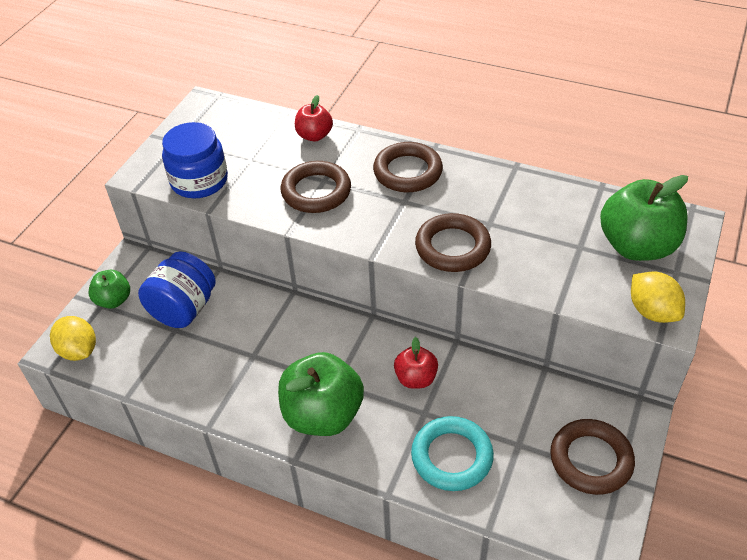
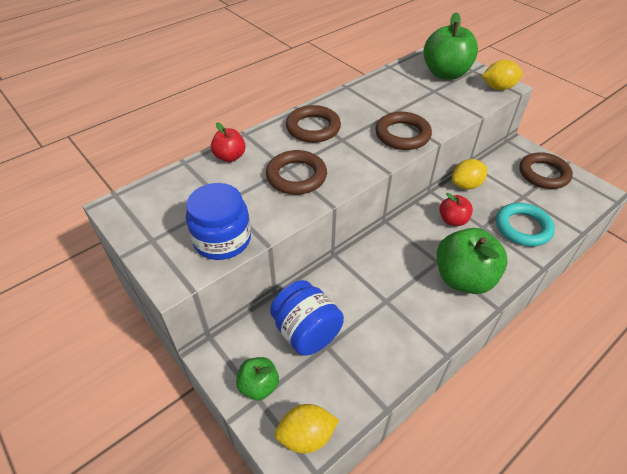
camera: 65 degrees left, 0 degrees up
none -> yellow lemon [452,159,487,189]

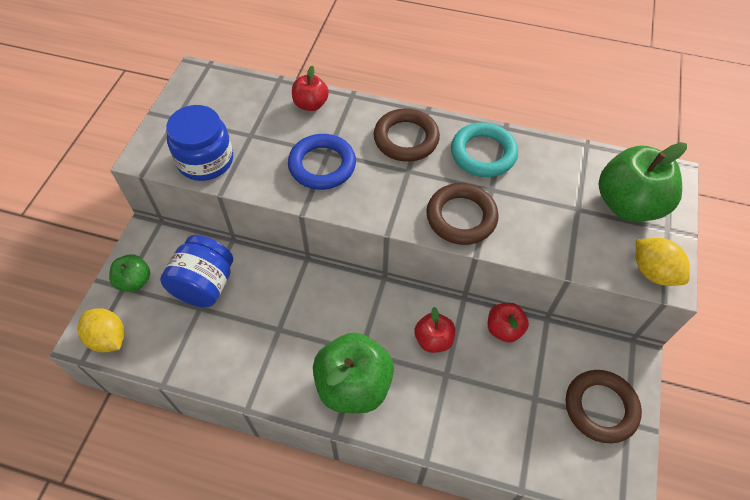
camera: 55 degrees right, 10 degrees up
brown ring [266,150,327,195] -> blue ring [288,134,356,190]
yellow lemon [452,159,487,189] -> red apple [488,303,529,343]
turquoise ring [496,203,555,247] -> turquoise ring moved to [451,123,518,177]

